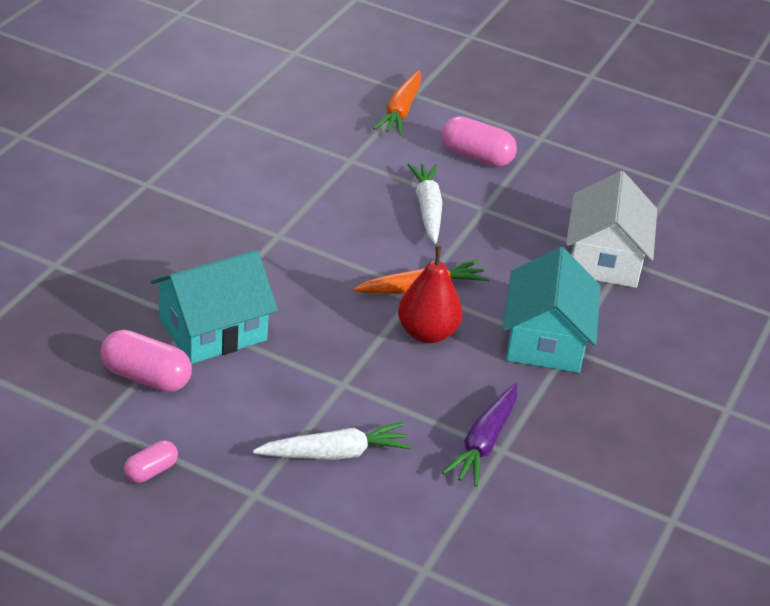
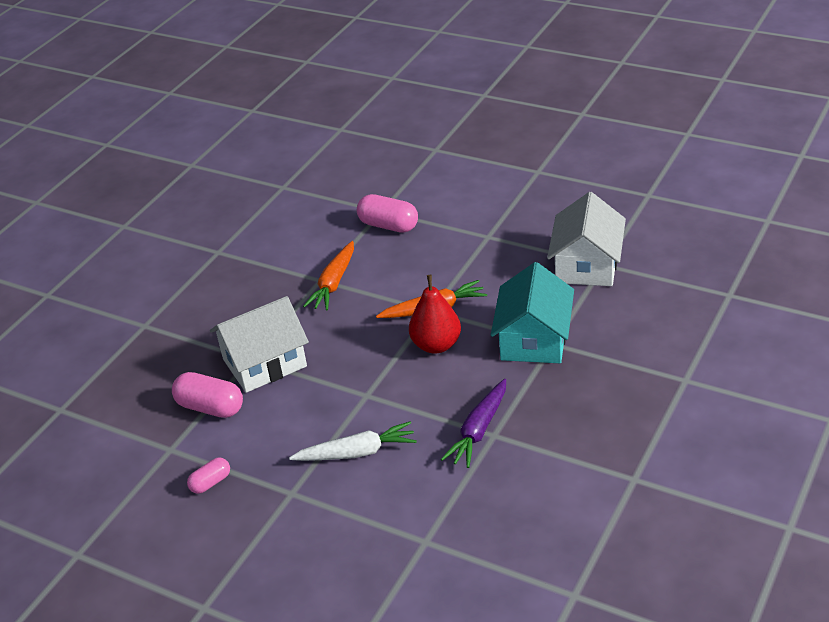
camera: 10 degrees right, 0 degrees up
turquoise house [151,250,278,364] -> white house [210,296,309,393]
orange carrot [373,71,422,135] -> orange carrot moved to [303,241,354,310]
white carrot [407,163,443,244] -> none
pink capsule [441,116,517,167] -> pink capsule moved to [357,194,418,233]

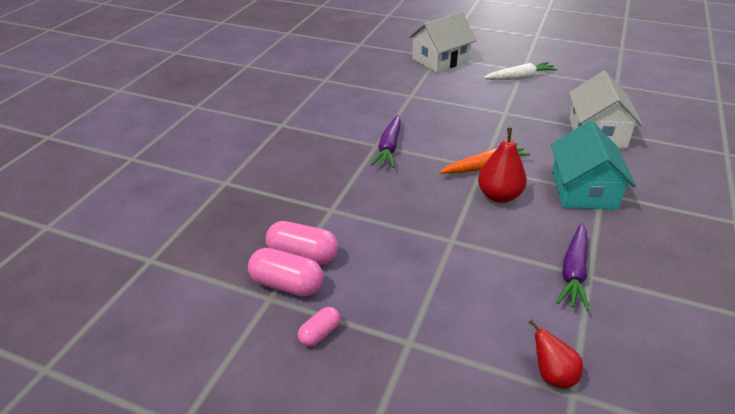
camera: 10 degrees left, 0 degrees up
white house [210,296,309,393] -> white house moved to [408,12,476,73]
white carrot [289,421,417,461] -> white carrot moved to [483,62,558,80]
orange carrot [303,241,354,310] -> purple carrot [371,115,401,168]
pink capsule [357,194,418,233] -> pink capsule moved to [248,248,323,296]
none -> red pear [529,319,583,389]

